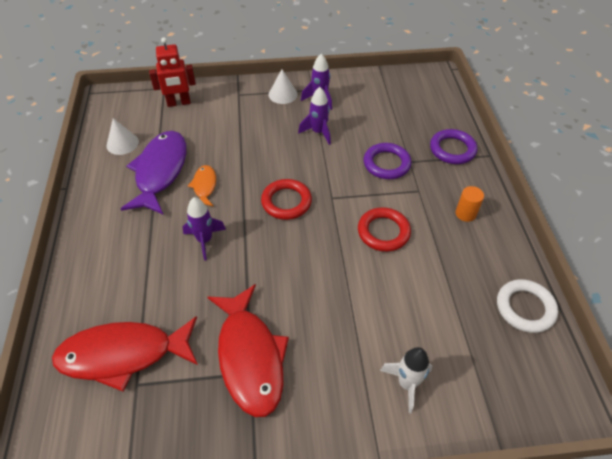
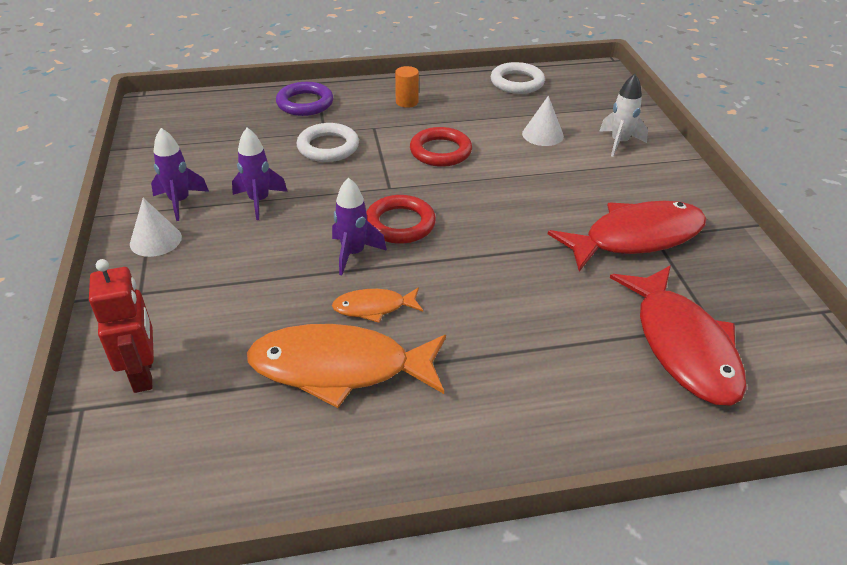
camera: 95 degrees left, 10 degrees down
white cone [106,118,139,155] -> white cone moved to [522,96,564,146]
purple fish [121,131,187,214] -> orange fish [247,324,446,408]
purple rocket [183,197,226,261] -> purple rocket moved to [332,178,387,275]
purple ring [364,143,412,179] -> white ring [296,123,359,162]

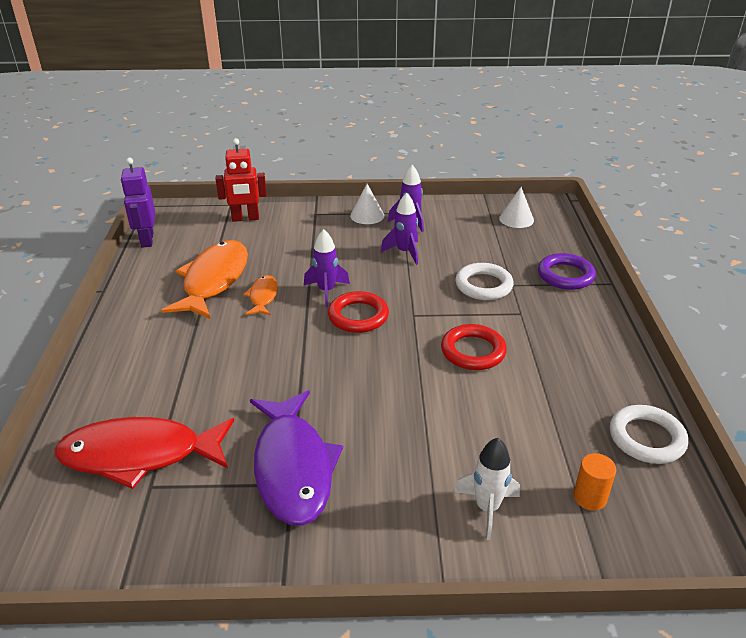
camera: 100 degrees right, 5 degrees down
orange cylinder [395,66,419,108] -> orange cylinder moved to [573,453,616,511]
white cone [522,96,564,146] -> white cone moved to [499,187,534,228]
red fish [548,201,707,272] -> purple fish [250,390,343,526]
none -> purple robot [121,158,155,248]

